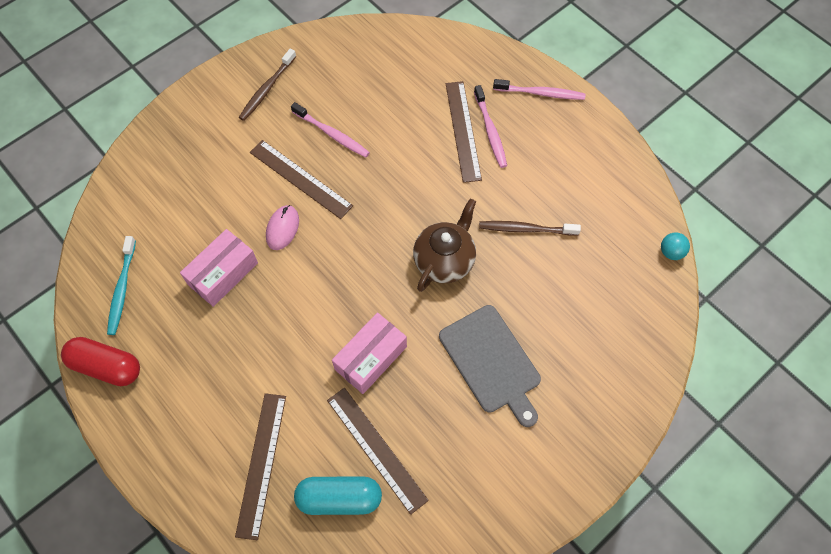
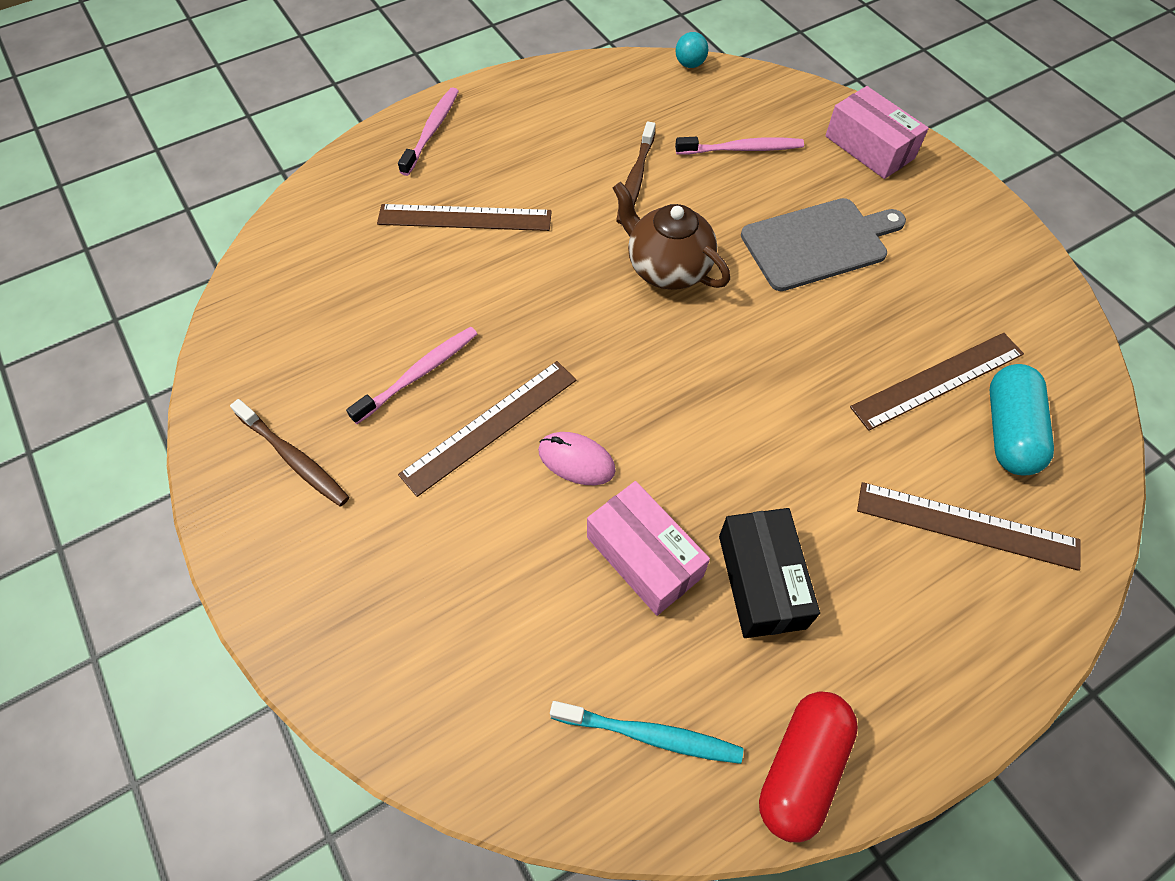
camera: 80 degrees left, 5 degrees down
pink box [332,313,407,394] -> pink box moved to [825,86,929,179]
pink toothbrush [474,85,507,168] -> pink toothbrush moved to [675,137,804,155]
none -> black box [719,508,820,638]

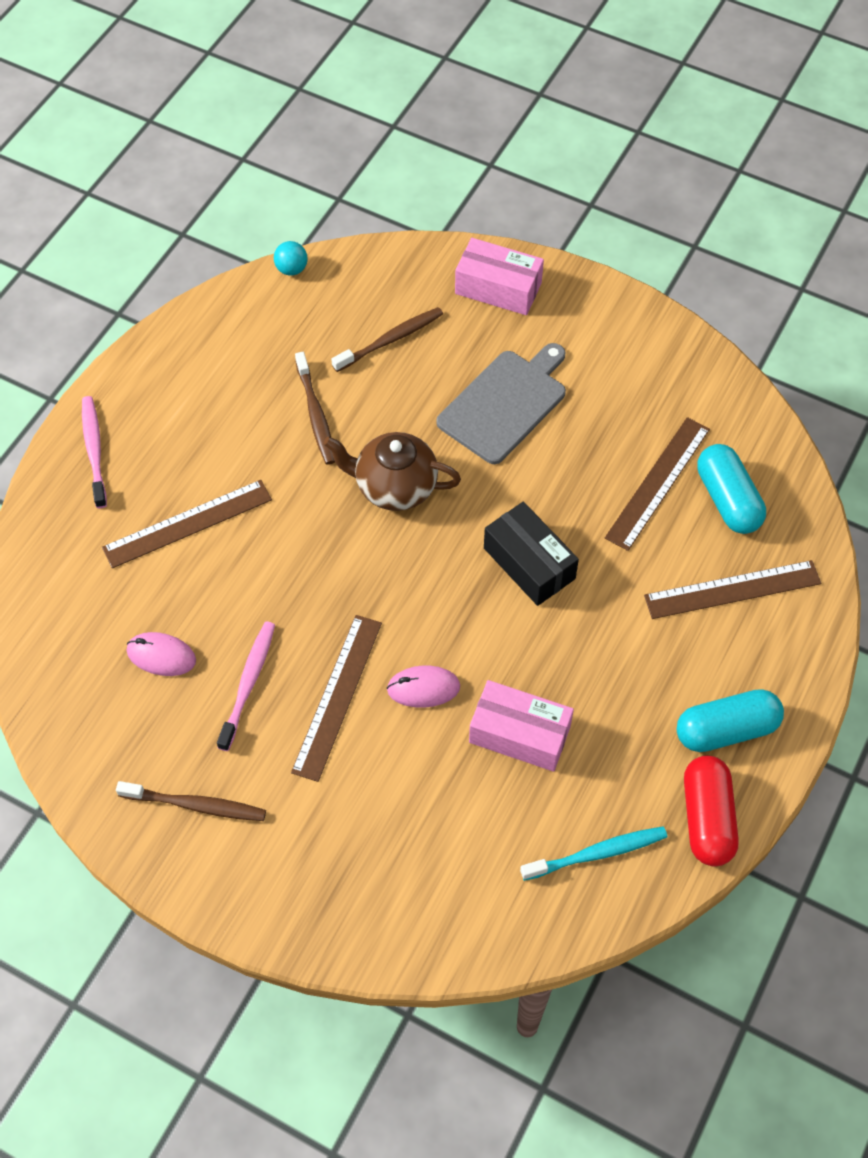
camera: 30 degrees left, 0 degrees up
pink toothbrush [675,137,804,155] -> brown toothbrush [331,307,443,372]
black box [719,508,820,638] -> black box moved to [484,502,579,606]
none -> pink mouse [127,632,196,676]
none -> turquoise capsule [677,689,784,752]

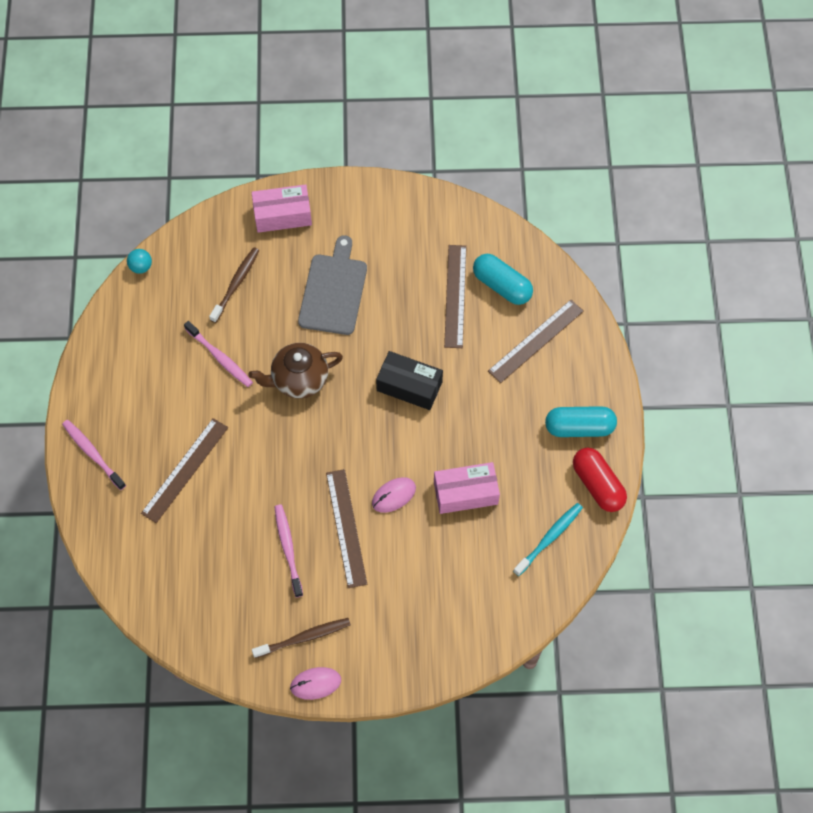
camera: 30 degrees left, 5 degrees up
pink mouse [127,632,196,676] -> pink mouse moved to [290,667,341,700]
brown toothbrush [295,352,335,465] -> pink toothbrush [184,321,253,387]
turquoise capsule [677,689,784,752] -> turquoise capsule turned 45 degrees clockwise [545,406,617,437]

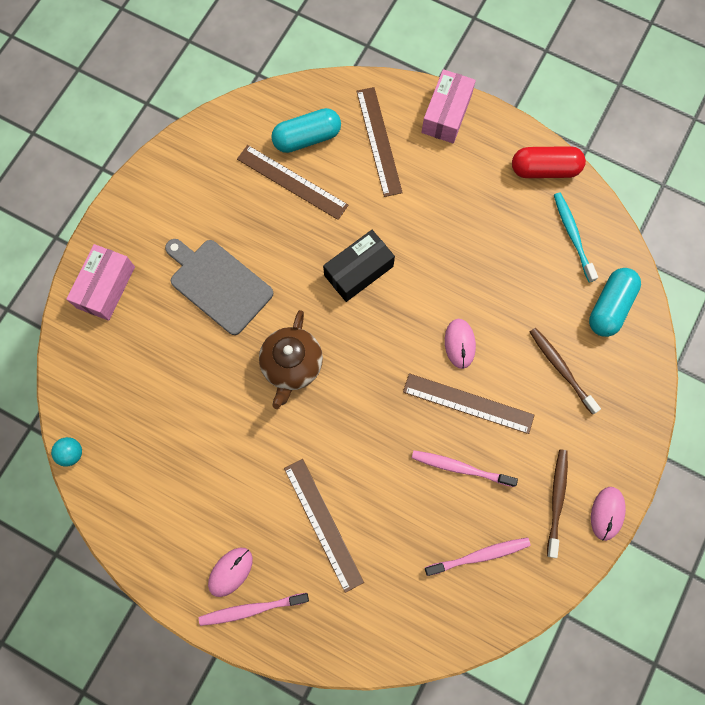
camera: 60 degrees left, 10 degrees up
pink toothbrush [184,321,253,387] -> pink toothbrush moved to [425,537,531,576]
brown toothbrush [209,248,259,323] -> brown toothbrush moved to [530,328,601,414]
pink box [434,462,500,514] -> pink box moved to [421,69,476,143]
turquoise capsule [545,406,617,437] -> turquoise capsule moved to [589,268,641,337]
none -> pink mouse [208,548,253,597]

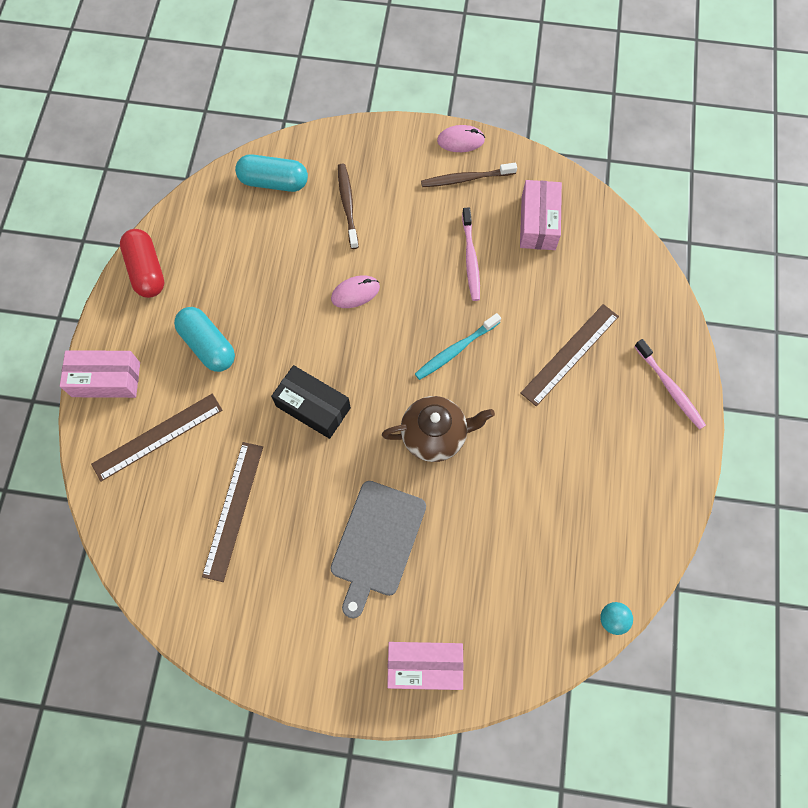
camera: 110 degrees left, 5 degrees down
pink mouse [208,548,253,597] -> none
turquoise capsule [271,108,341,153] -> turquoise capsule moved to [174,307,235,372]
brown ruler [403,373,534,434] -> none
pink toothbrush [425,537,531,576] -> pink box [520,180,562,250]
brown toothbrush [530,328,601,414] -> brown toothbrush turned 135 degrees clockwise [338,163,359,249]
turquoise toothbrush [554,193,598,283] -> turquoise toothbrush moved to [415,313,501,380]

